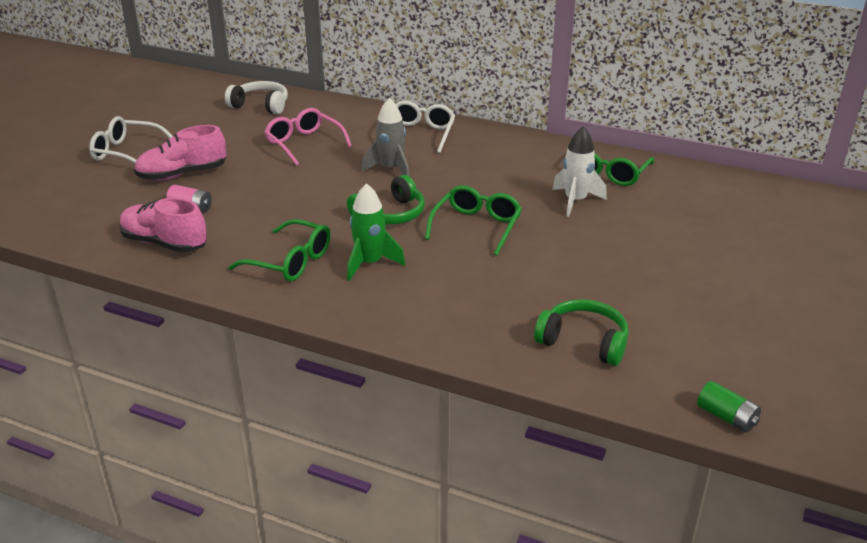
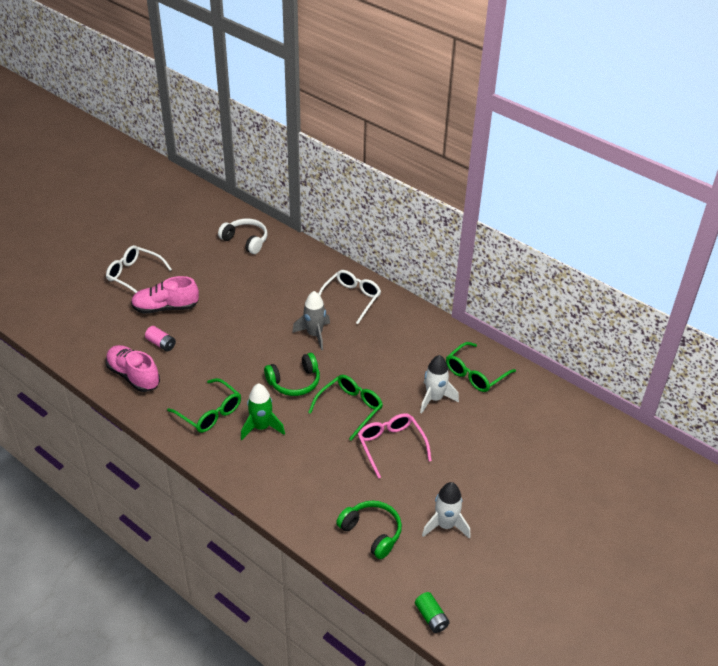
camera: 15 degrees right, 10 degrees up
pink glasses [265,108,352,166] -> pink glasses moved to [358,413,432,479]
none -> white rocket [422,482,471,539]

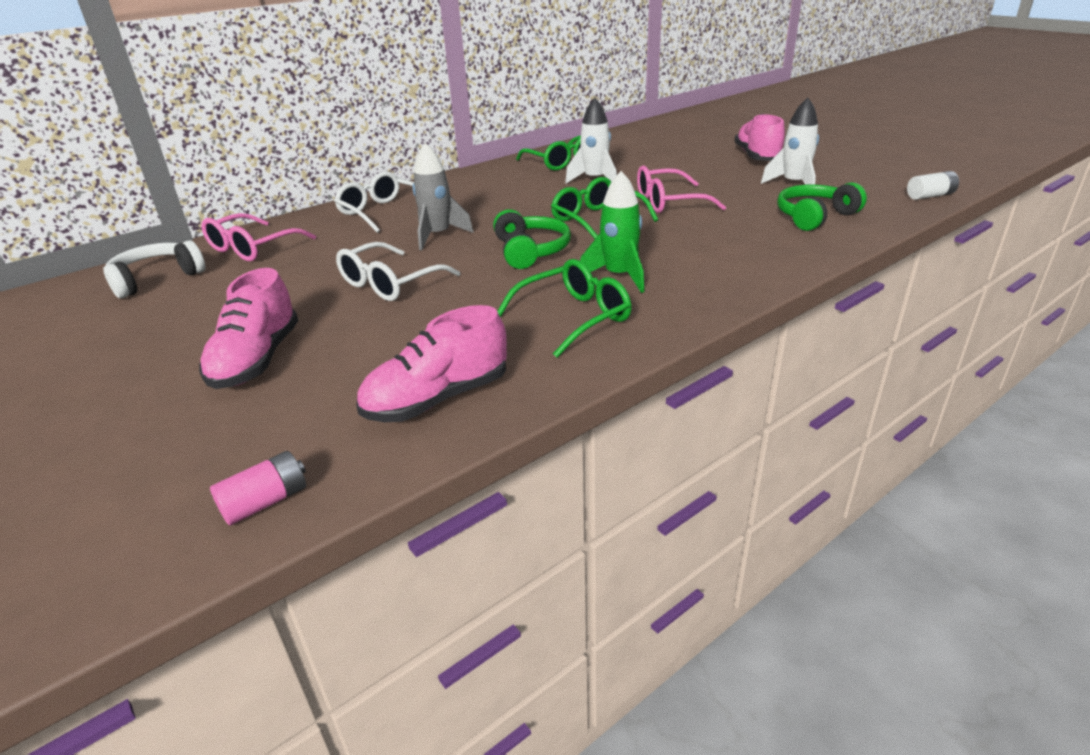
camera: 75 degrees left, 10 degrees down
white glasses [106,245,172,293] -> white glasses moved to [336,242,460,301]
pink battery [145,326,176,352] -> pink battery moved to [210,451,306,526]
green battery [415,592,449,633] -> white battery [907,171,959,200]
none -> pink glasses [202,213,316,261]
none -> pink shoe [734,114,785,161]

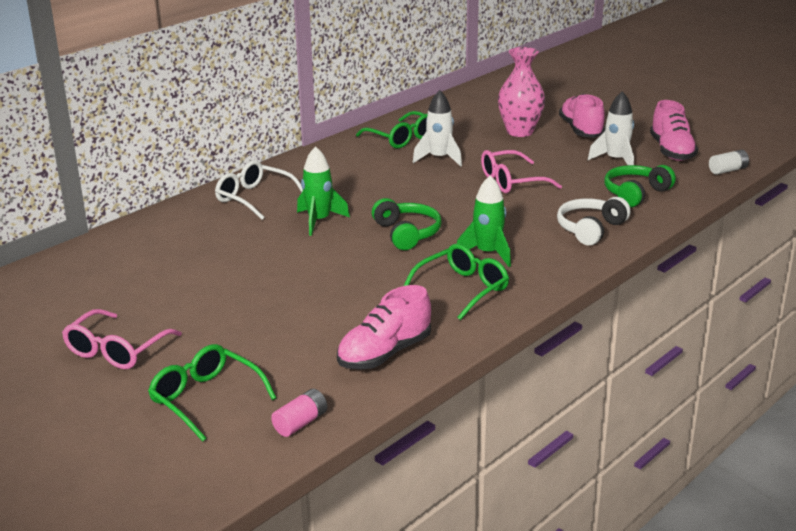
camera: 10 degrees left, 5 degrees down
white headphones [103,240,206,298] -> white headphones moved to [557,197,631,245]
pink shoe [199,268,298,389] -> pink shoe moved to [650,100,698,161]
pink glasses [202,213,316,261] -> pink glasses moved to [62,309,182,369]
white glasses [336,242,460,301] -> none
grey rocket [412,143,474,250] -> green rocket [297,146,350,236]
green glasses [551,177,658,239] -> green glasses moved to [148,344,276,441]
none -> pink vase [498,47,545,137]

